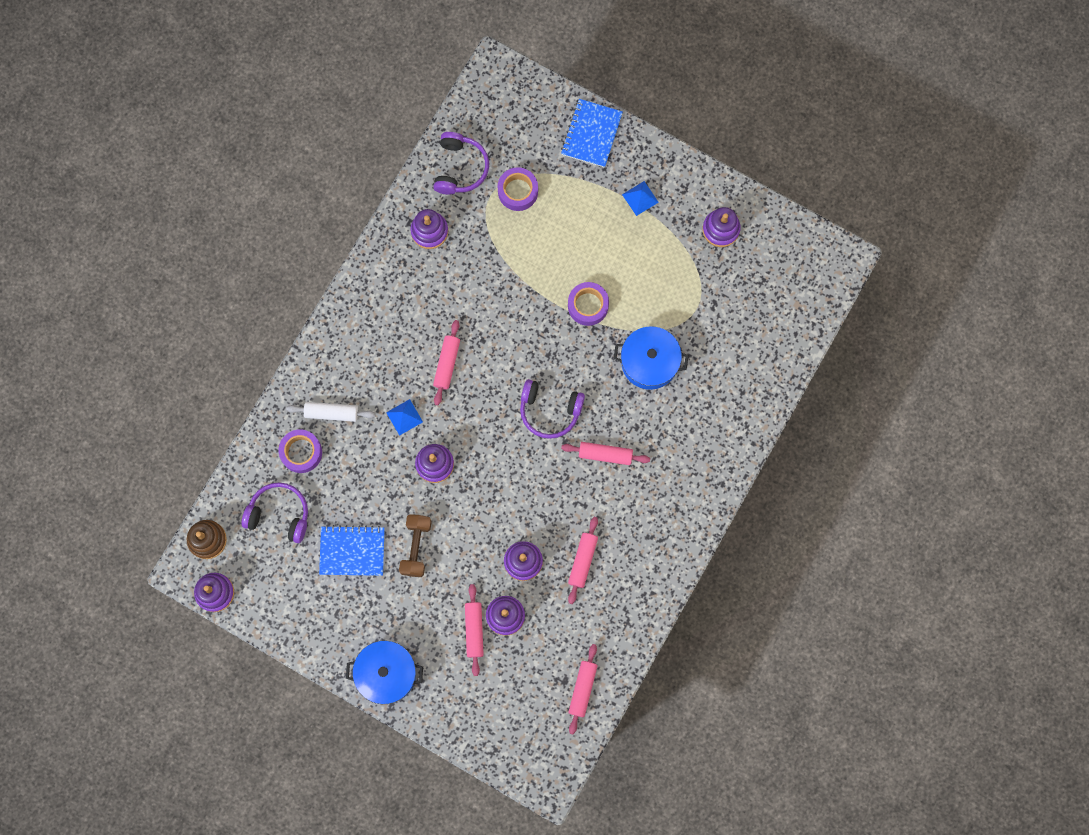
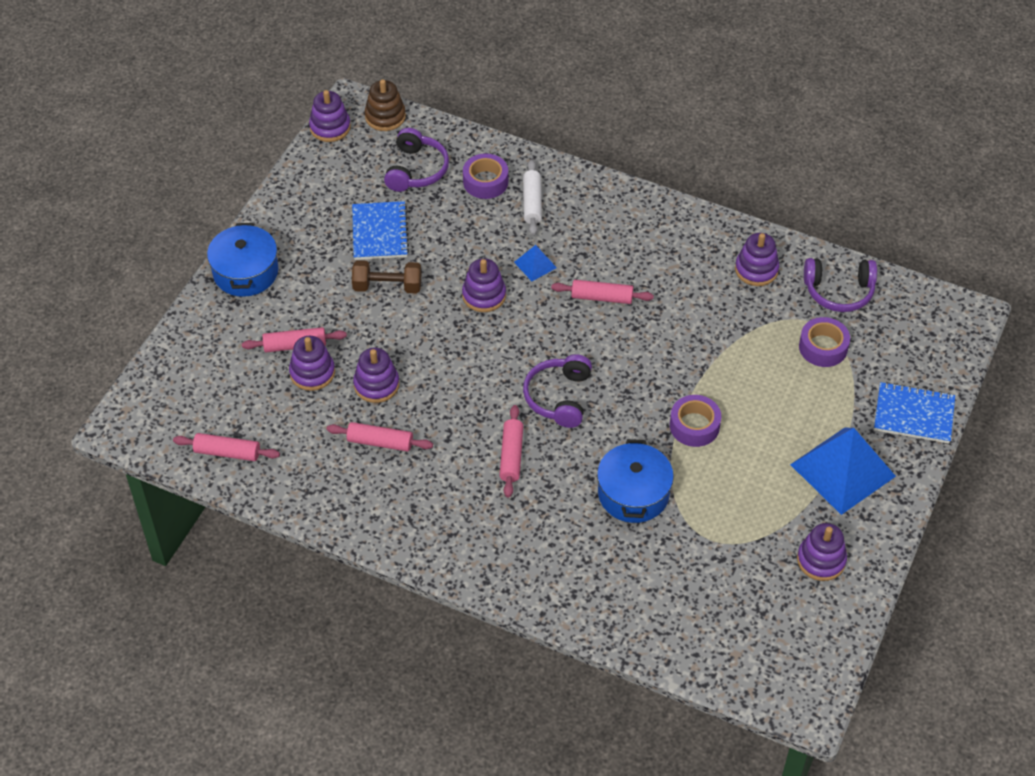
camera: 85 degrees right, 25 degrees down
blue pyramid [622,181,659,216] -> blue pyramid [790,428,896,515], size x2.22

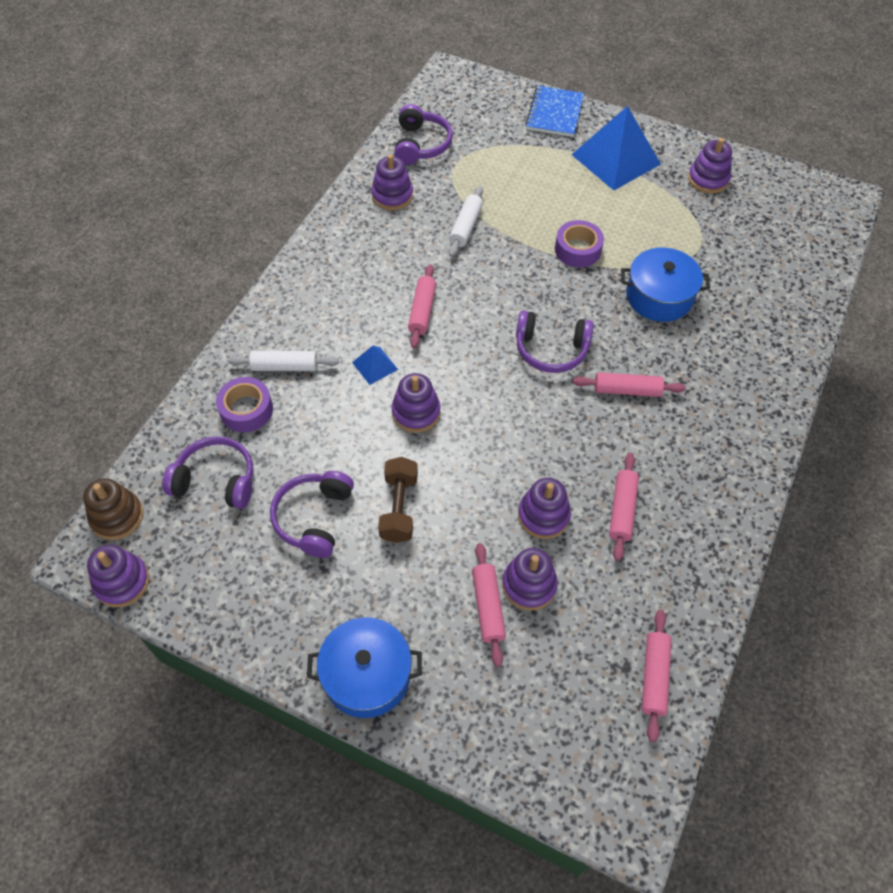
camera: 90 degrees left, 5 degrees up
blue notebook [352,201,409,260] -> purple headphones [270,471,354,558]
purple tape [799,317,850,367] -> none
none -> white rolling pin [449,186,483,257]

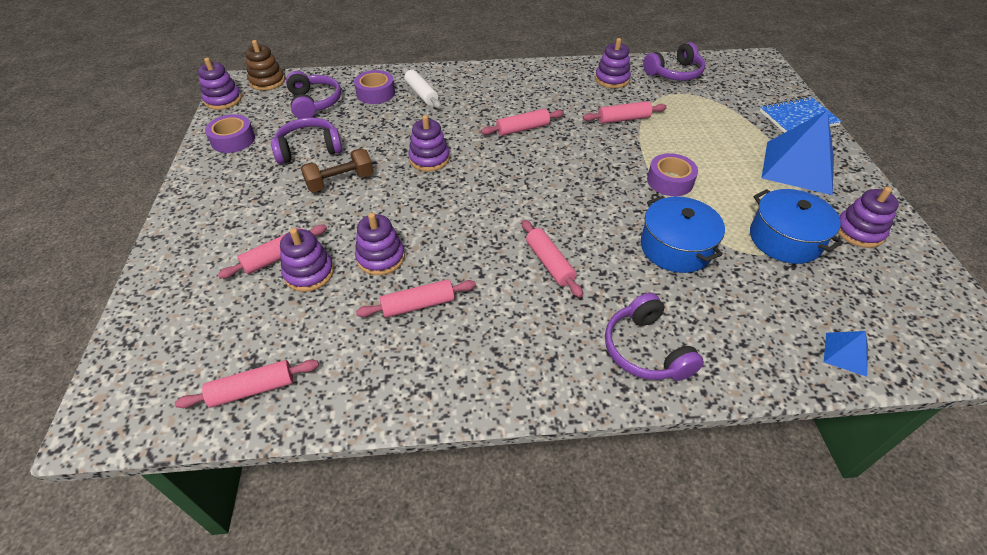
camera: 60 degrees right, 10 degrees down
blue pot [307,617,422,718] -> blue pot moved to [750,189,843,264]
blue pyramid [352,345,398,385] -> blue pyramid moved to [824,331,868,377]
white rolling pin [449,186,483,257] -> pink rolling pin [583,101,667,124]
purple headphones [516,311,594,373] -> purple headphones moved to [605,293,704,381]
none -> purple tape [205,114,255,153]

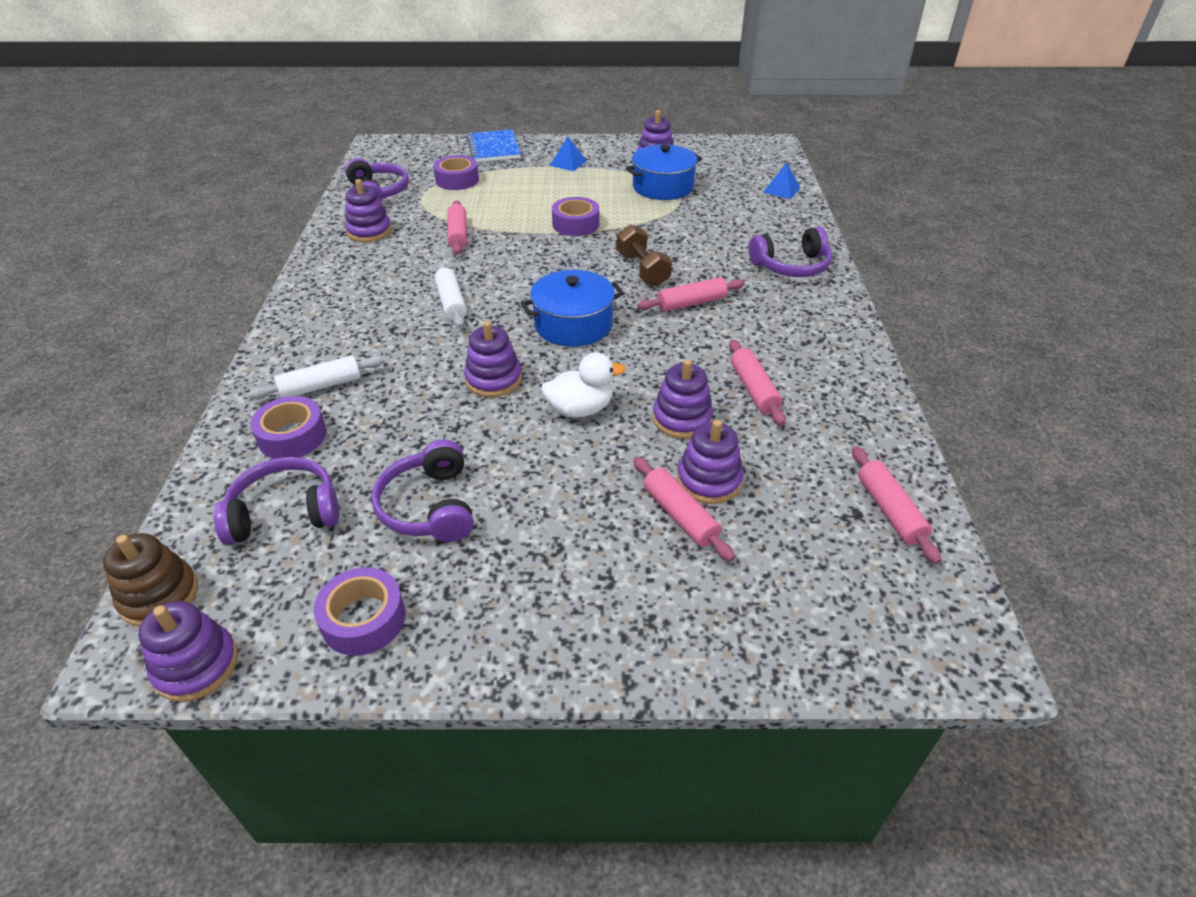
camera: 85 degrees left, 5 degrees down
brown dumbbell [301,148,374,193] -> brown dumbbell moved to [616,224,672,286]
pink rolling pin [481,109,564,136] -> white rolling pin [434,263,467,328]
blue pot [641,196,725,273] -> blue pot moved to [521,270,624,347]
blue pyramid [762,110,834,195] -> blue pyramid [550,136,587,171], size x0.45
none -> purple tape [433,155,479,190]
none -> white duck [541,352,625,418]

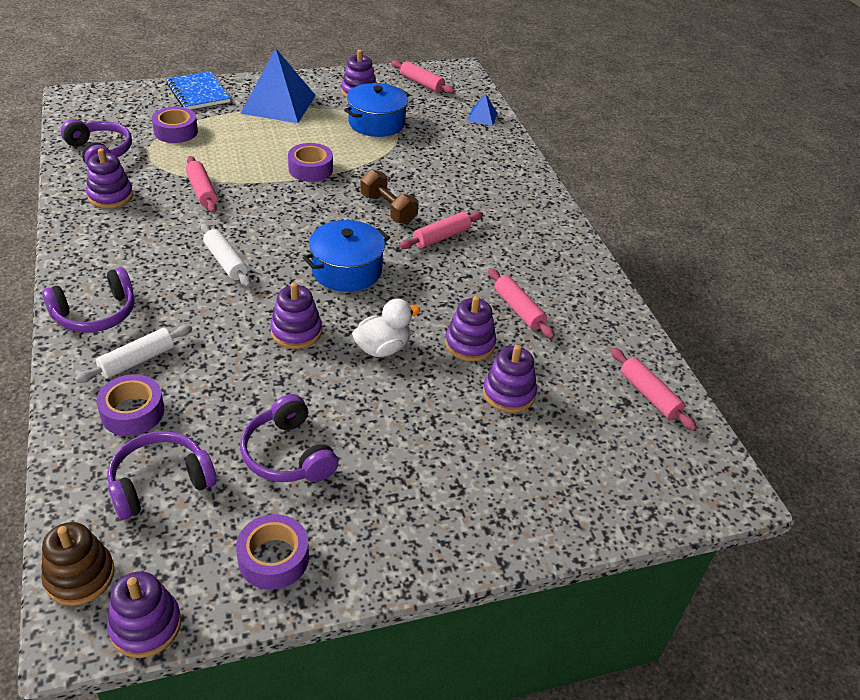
camera: 20 degrees left, 0 degrees up
blue pyramid [550,136,587,171] -> blue pyramid [240,48,316,123], size x2.22
pink rolling pin [634,457,735,562] -> pink rolling pin moved to [391,60,455,94]
purple headphones [749,227,832,277] -> purple headphones moved to [42,267,135,333]

